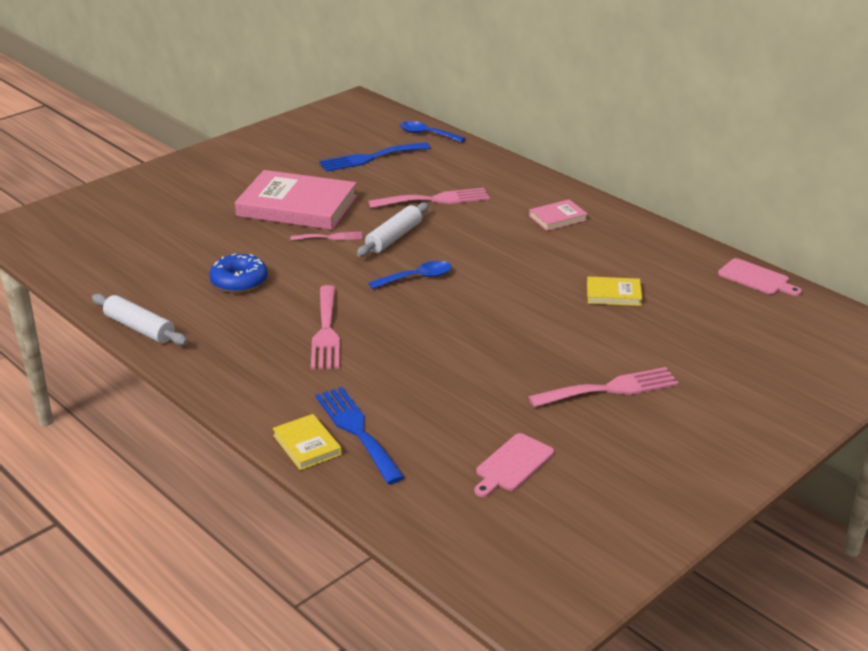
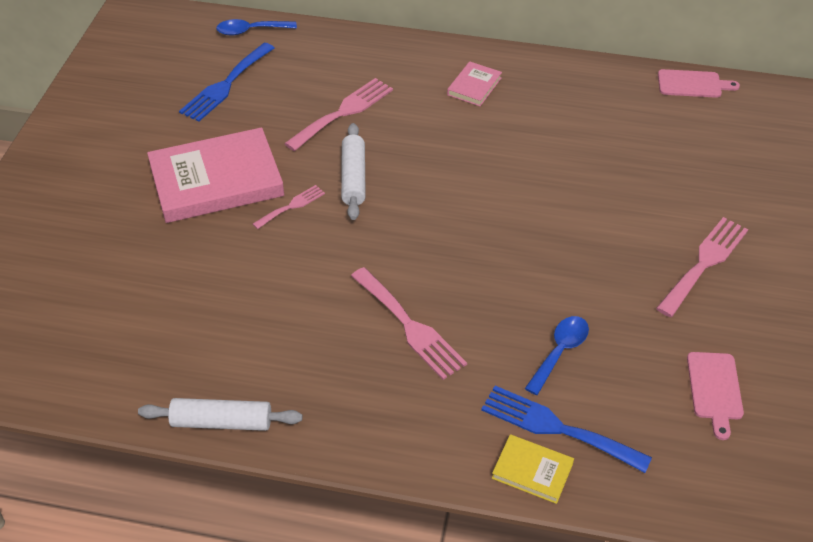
camera: 35 degrees left, 15 degrees up
blue donut [209,253,268,293] -> none
blue spoon [368,261,452,289] -> blue spoon moved to [525,316,589,395]
yellow book [587,277,642,306] -> none

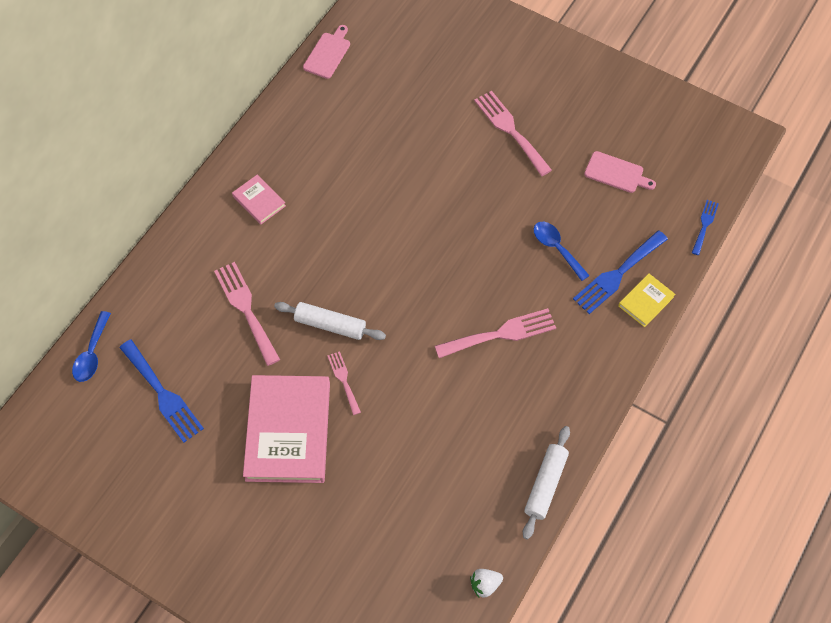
camera: 70 degrees left, 15 degrees up
none -> white strawberry [470,569,503,598]
none -> blue fork [692,200,719,255]

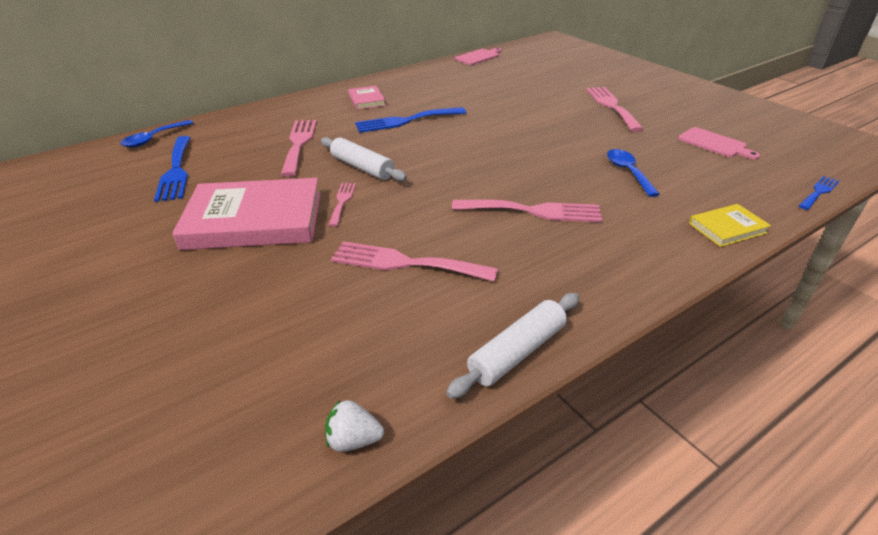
camera: 25 degrees right, 25 degrees down
pink book [243,375,330,483] -> pink book turned 60 degrees clockwise [172,178,321,250]
blue fork [573,230,668,314] -> blue fork moved to [355,107,466,133]
none -> pink fork [331,241,498,282]

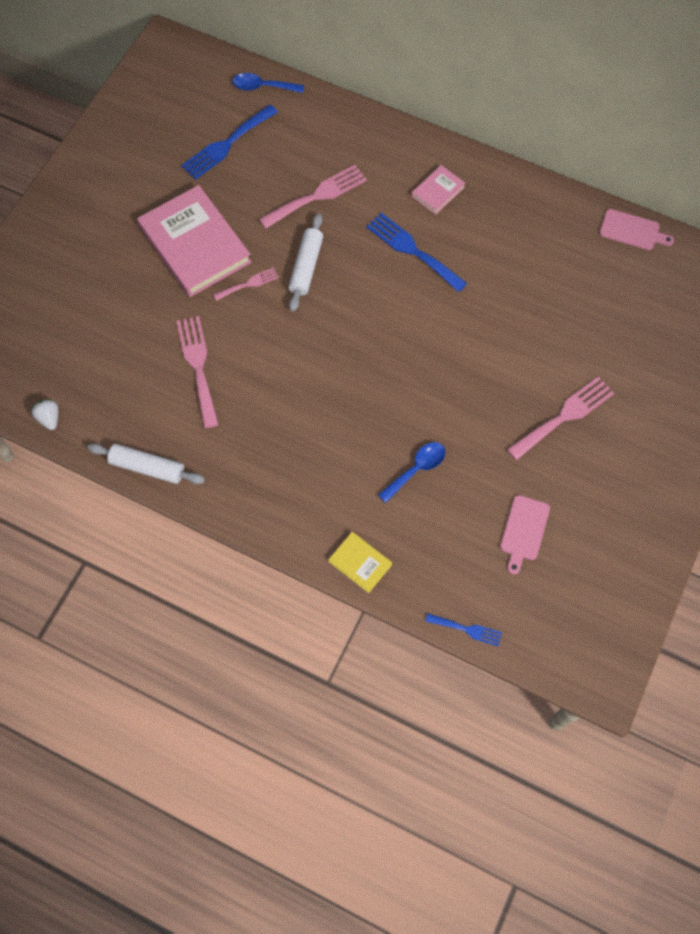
camera: 60 degrees right, 30 degrees up
pink fork [452,200,602,222] -> none

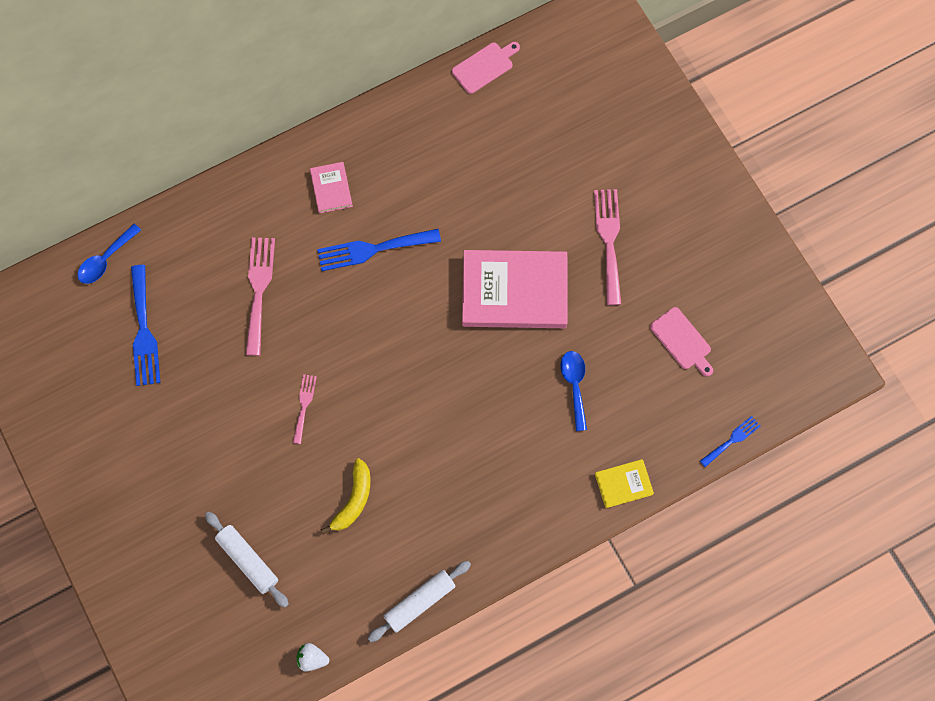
camera: 55 degrees left, 5 degrees up
pink book [137,185,252,297] -> pink book moved to [462,250,567,328]
pink fork [176,316,219,428] -> yellow banana [321,458,371,534]
white rolling pin [289,213,323,312] -> white rolling pin moved to [205,512,289,608]

